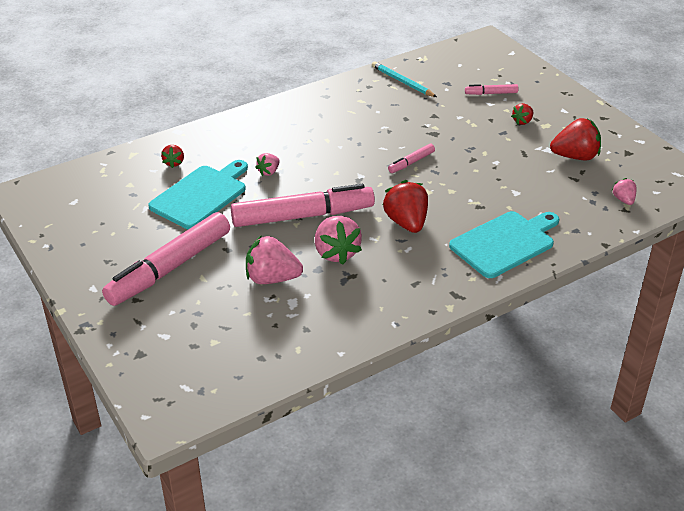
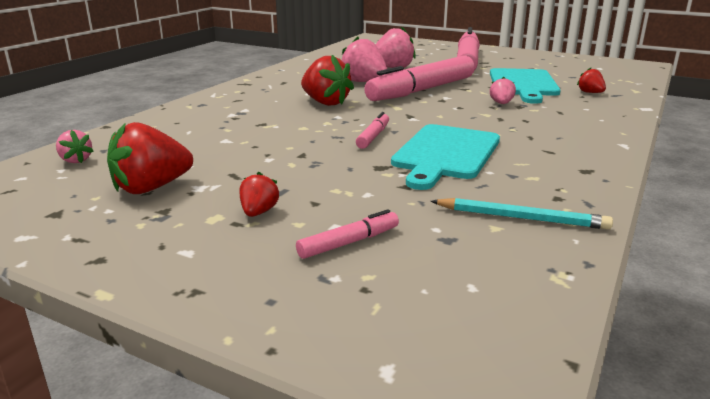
camera: 150 degrees right, 15 degrees down
turquoise cutting board [449,211,559,278] -> turquoise cutting board moved to [391,124,500,190]

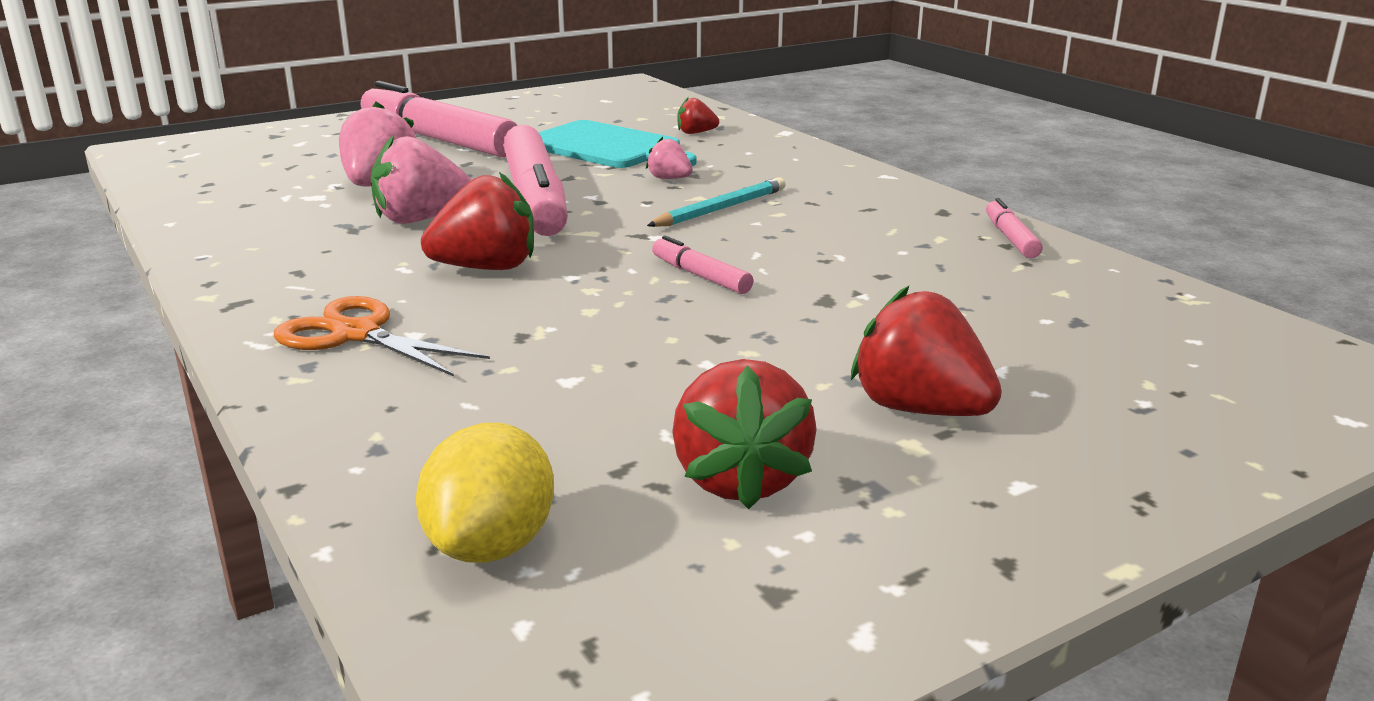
camera: 60 degrees left, 0 degrees up
pink strawberry [56,130,93,163] -> yellow lemon [416,423,554,563]
red strawberry [239,172,280,217] -> red strawberry [851,286,1002,416], size x1.89
pink marker [296,209,399,259] -> pink marker moved to [986,198,1043,258]
turquoise cutting board [391,124,500,190] -> none
turquoise pencil [431,198,613,230] -> turquoise pencil moved to [647,177,786,227]
none -> orange scissors [274,296,490,376]

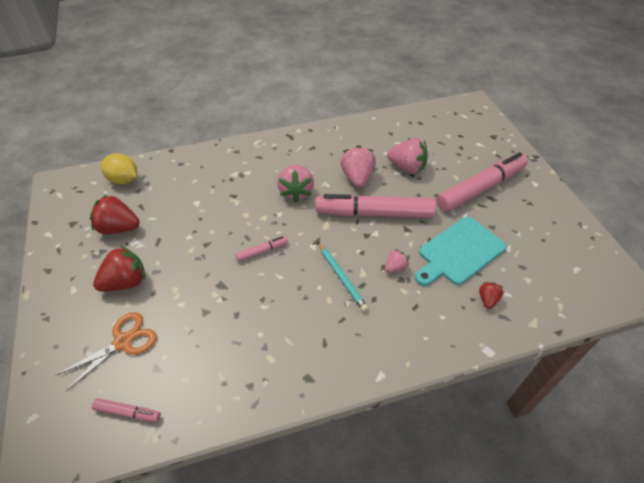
camera: 105 degrees right, 25 degrees up
orange scissors [274,296,490,376] -> orange scissors moved to [56,312,157,391]
red strawberry [421,172,534,270] -> pink strawberry [277,164,314,203]
pink marker [986,198,1043,258] -> pink marker moved to [92,398,161,422]

